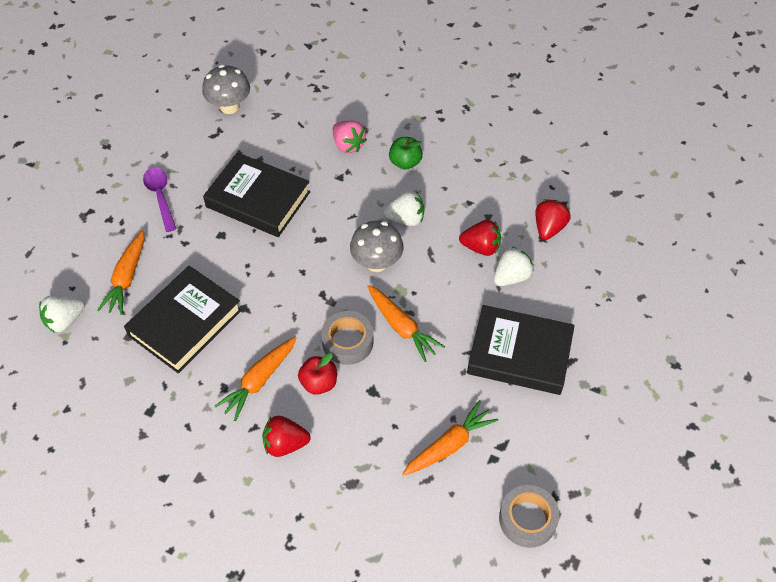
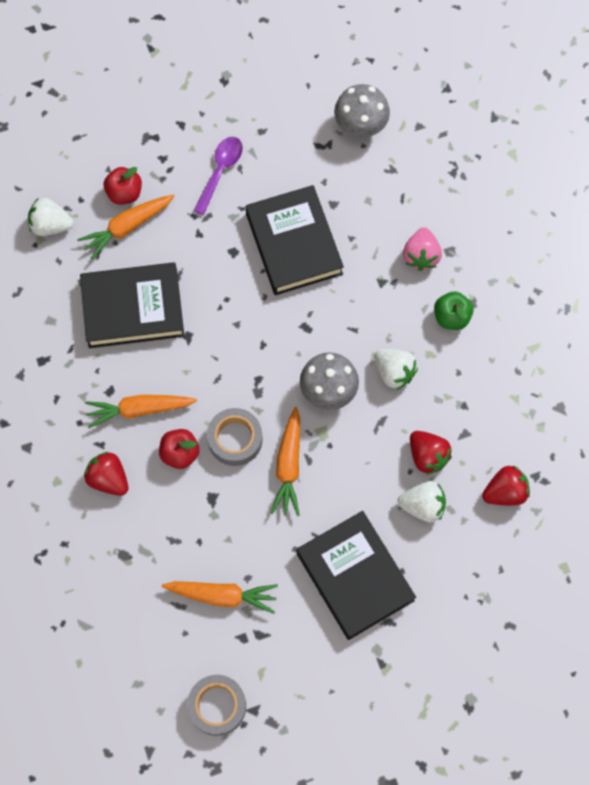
camera: 45 degrees right, 15 degrees up
none -> red apple [104,167,142,205]

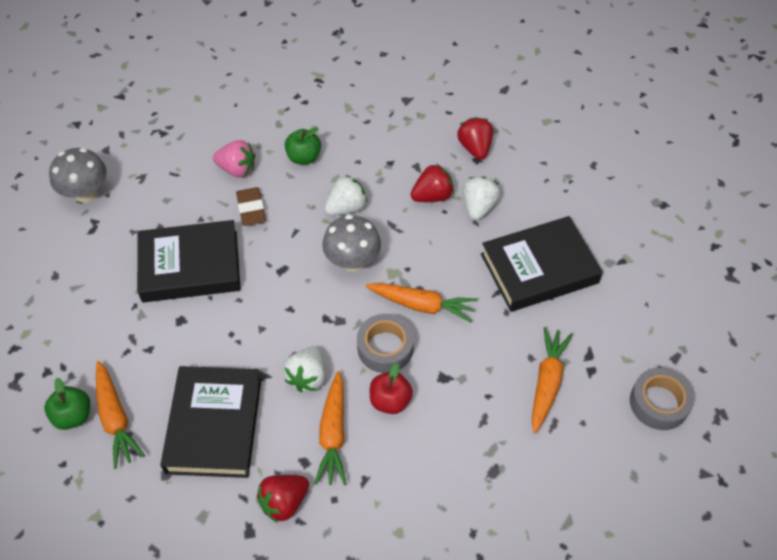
camera: 80 degrees left, 15 degrees down
white strawberry [28,198,74,236] -> white strawberry moved to [283,346,326,392]
red strawberry [84,452,128,496] -> red strawberry moved to [257,475,309,523]
red apple [104,167,142,205] -> green apple [44,378,90,430]
purple spoon [193,137,243,215] -> none
none -> brown eraser [236,187,266,226]

